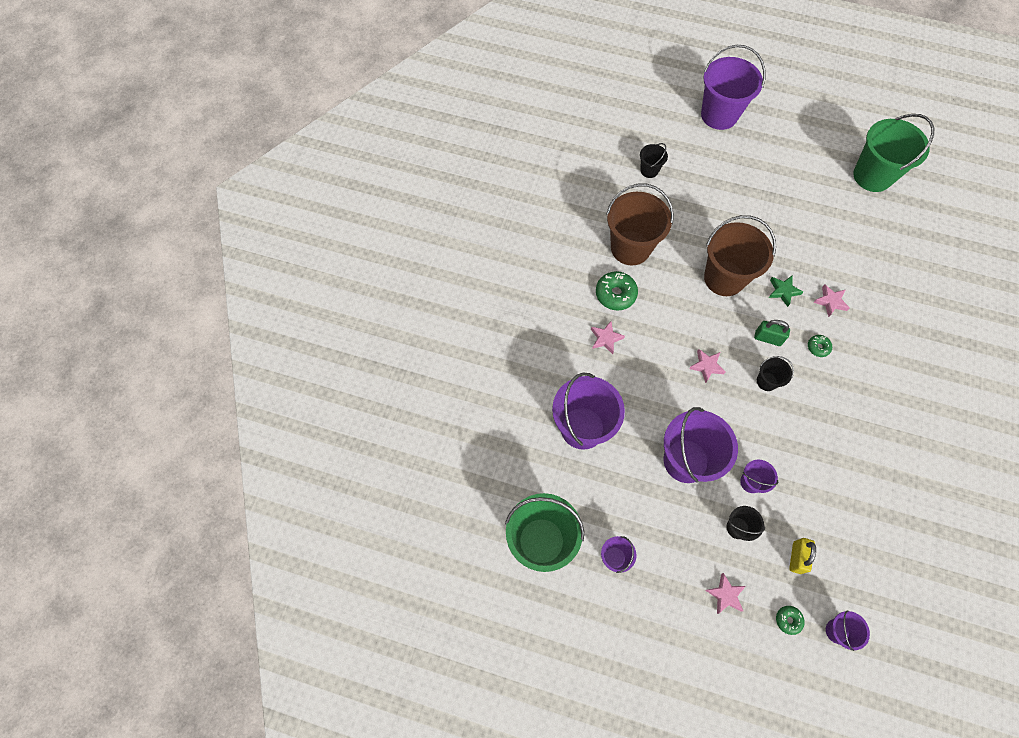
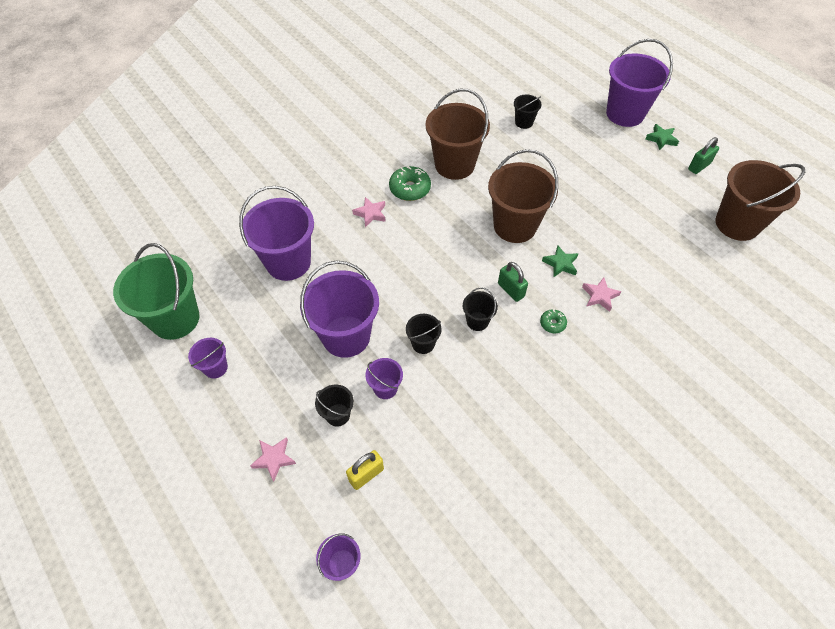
camera: 35 degrees right, 10 degrees down
pink star [689,349,726,383] -> none
green donut [776,606,805,635] -> none
green bucket [853,114,934,192] -> brown bucket [715,160,805,241]
none -> black bucket [406,314,442,354]
none -> green star [645,124,679,150]
none -> green padlock [688,137,719,174]

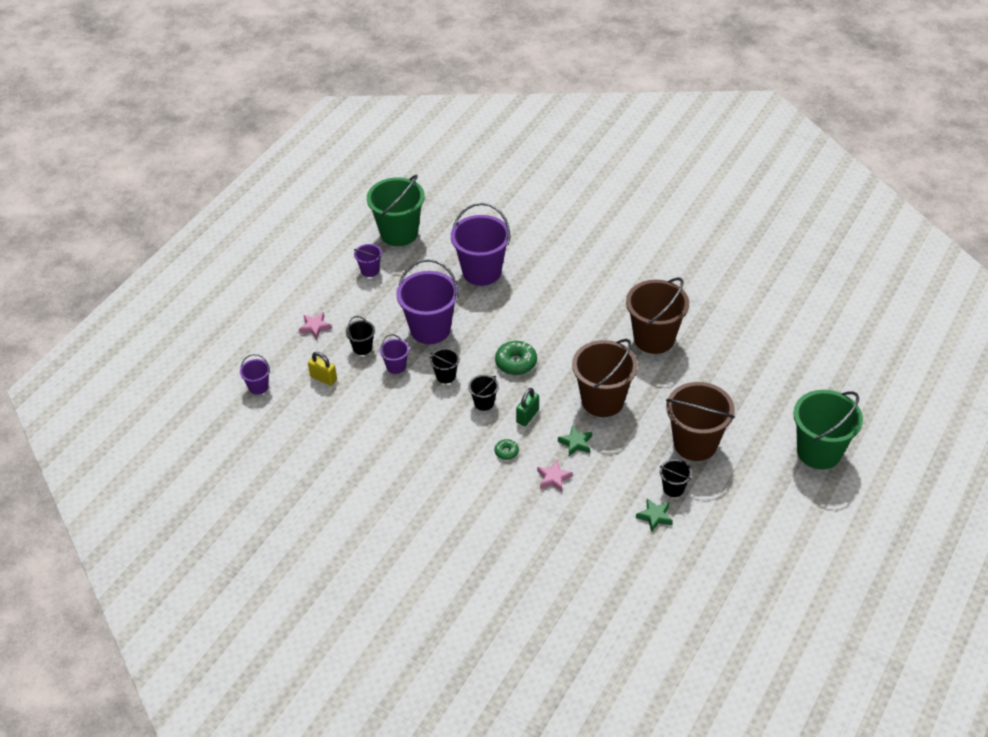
camera: 70 degrees right, 10 degrees down
pink star [352,197,386,227] -> none
green donut [389,165,431,201] -> green donut moved to [495,341,537,375]
black bucket [514,95,542,129] -> black bucket moved to [660,459,692,497]
purple bucket [606,39,673,127] -> green bucket [793,390,863,469]
green star [645,124,679,150] -> green star moved to [636,498,673,532]
green padlock [688,137,719,174] -> none
brown bucket [715,160,805,241] -> brown bucket moved to [666,382,735,461]

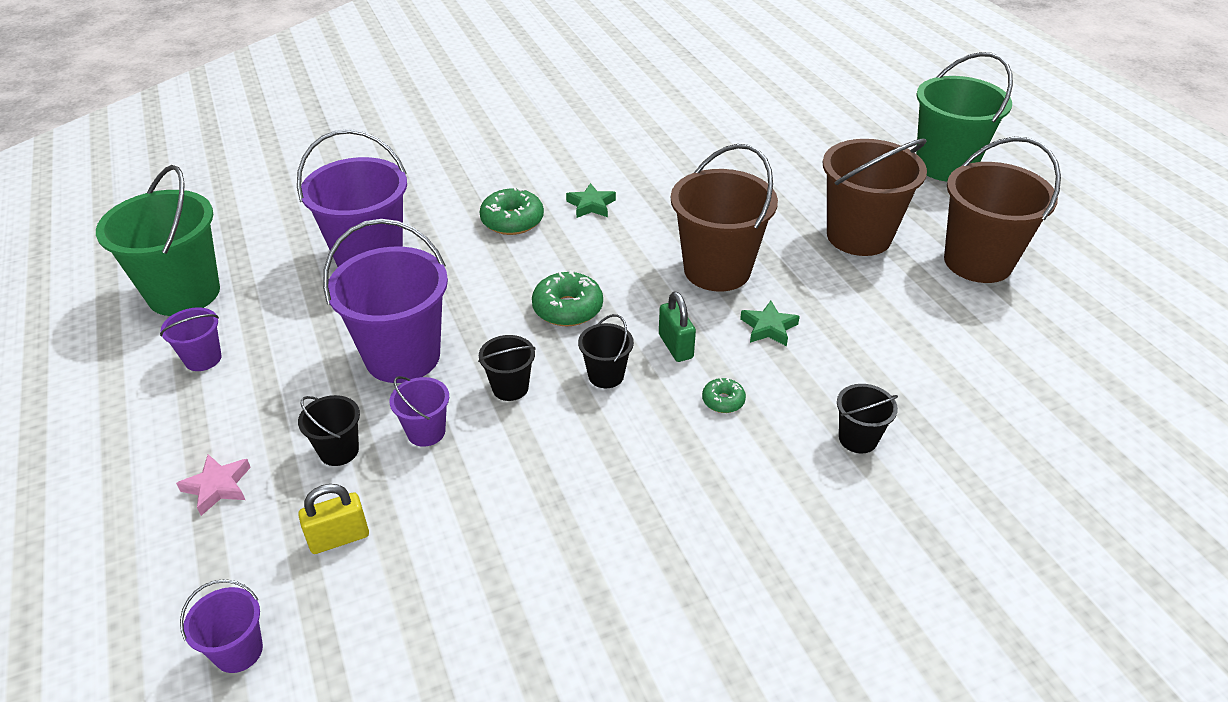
camera: 55 degrees left, 5 degrees down
pink star [537,460,573,492] -> none
brown bucket [626,277,689,354] -> brown bucket moved to [944,137,1061,283]
green star [636,498,673,532] -> green star moved to [566,183,616,218]
black bucket [660,459,692,497] -> black bucket moved to [837,384,898,453]
none -> green donut [480,187,544,235]

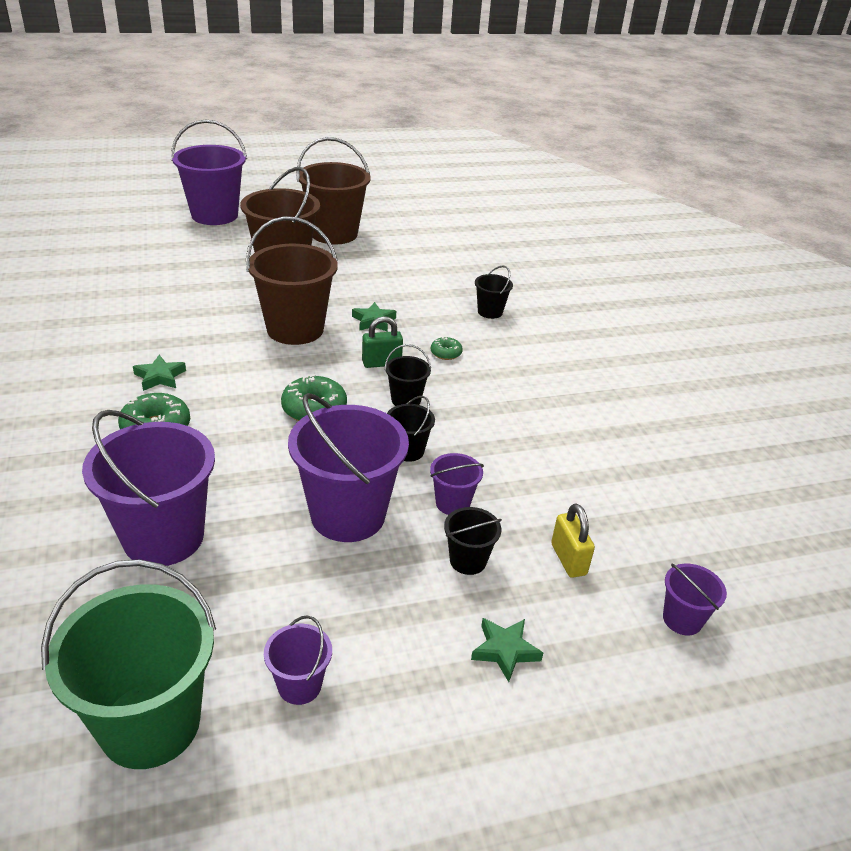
camera: 85 degrees left, 5 degrees down
pink star [176,454,251,516] -> green star [471,618,543,682]
green bucket [916,52,1013,181] -> purple bucket [171,119,247,225]

